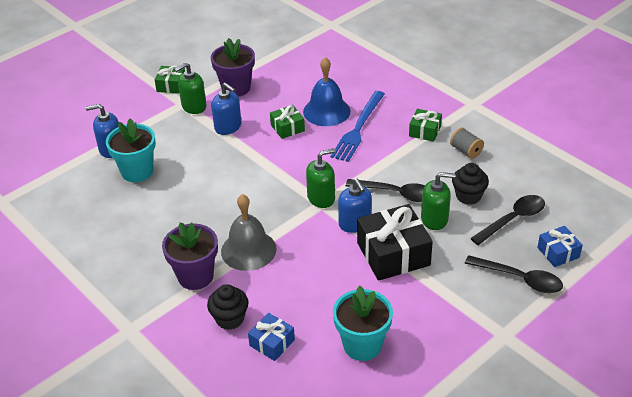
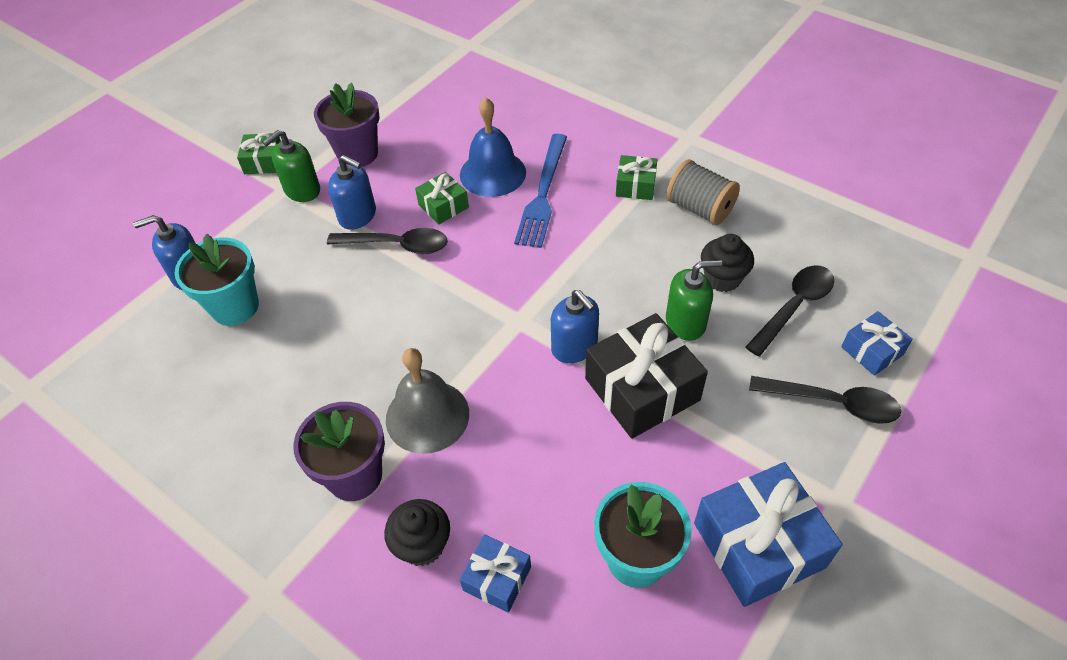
camera: 10 degrees left, 10 degrees up
green soap dispenser [306,148,335,208] -> none
black spoon [346,179,425,202] -> black spoon moved to [327,228,447,254]
grey spool [450,128,484,159] -> grey spool [666,159,740,225], size x1.51
none -> blue gift [694,462,843,607]

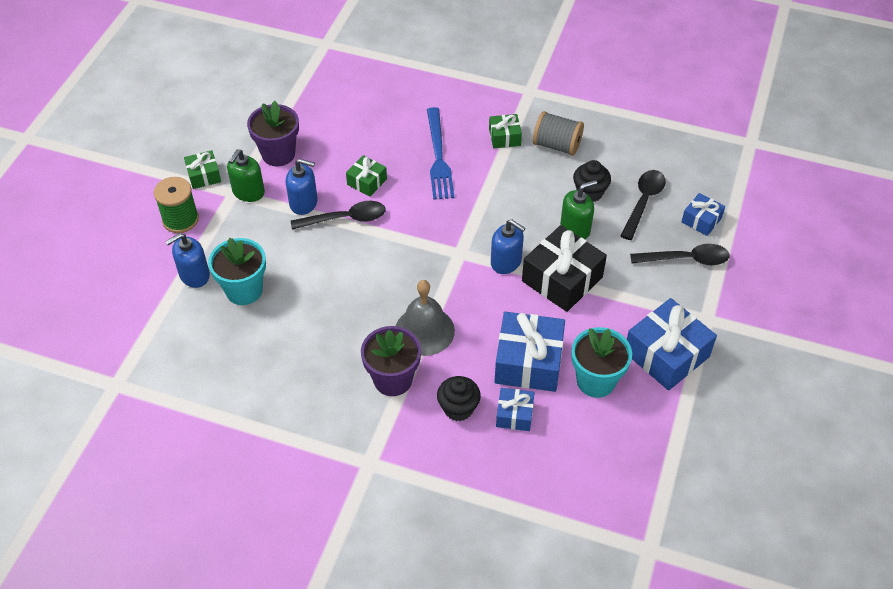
camera: 20 degrees left, 0 degrees up
blue bell [460,97,526,197] -> none
none -> green spool [154,177,199,233]
none -> blue gift [494,312,565,392]

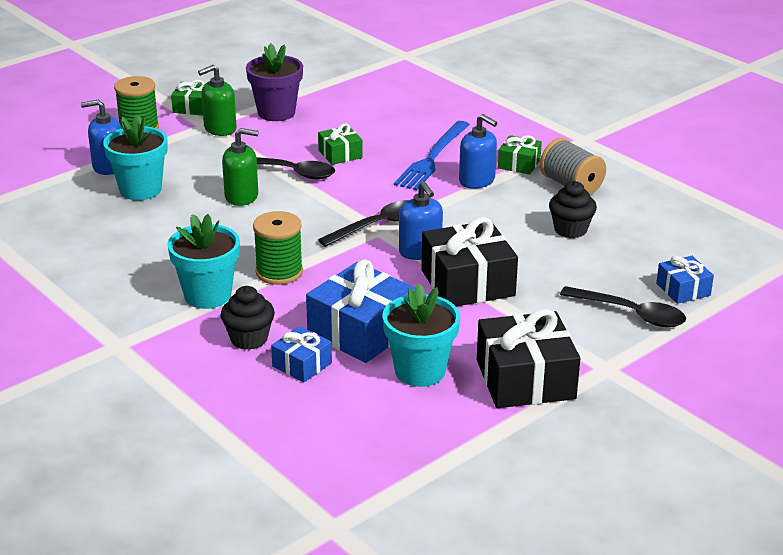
camera: 30 degrees right, 20 degrees down
blue soap dispenser [286,159,318,215] -> blue soap dispenser moved to [459,114,497,189]
purple flower pot [361,326,421,396] -> turquoise flower pot [167,214,240,309]
grey bell [396,280,455,356] -> green spool [253,211,303,285]
green soap dispenser [560,180,597,239] -> green soap dispenser moved to [222,128,259,206]
black spoon [621,170,666,240] -> black spoon moved to [318,200,409,247]
blue gift [627,298,717,391] -> black gift [477,309,581,408]

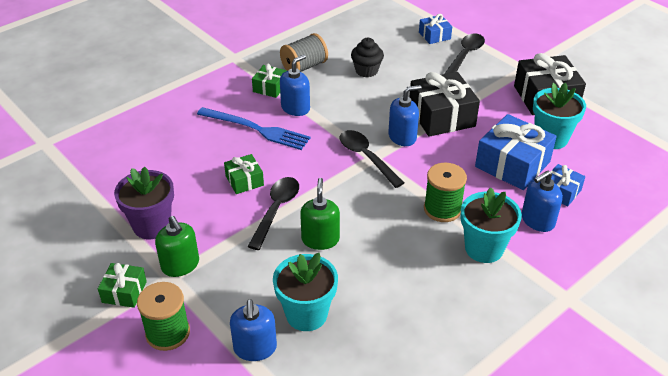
camera: 90 degrees left, 10 degrees up
black cupcake [221,286,275,350] -> blue soap dispenser [521,170,563,232]

